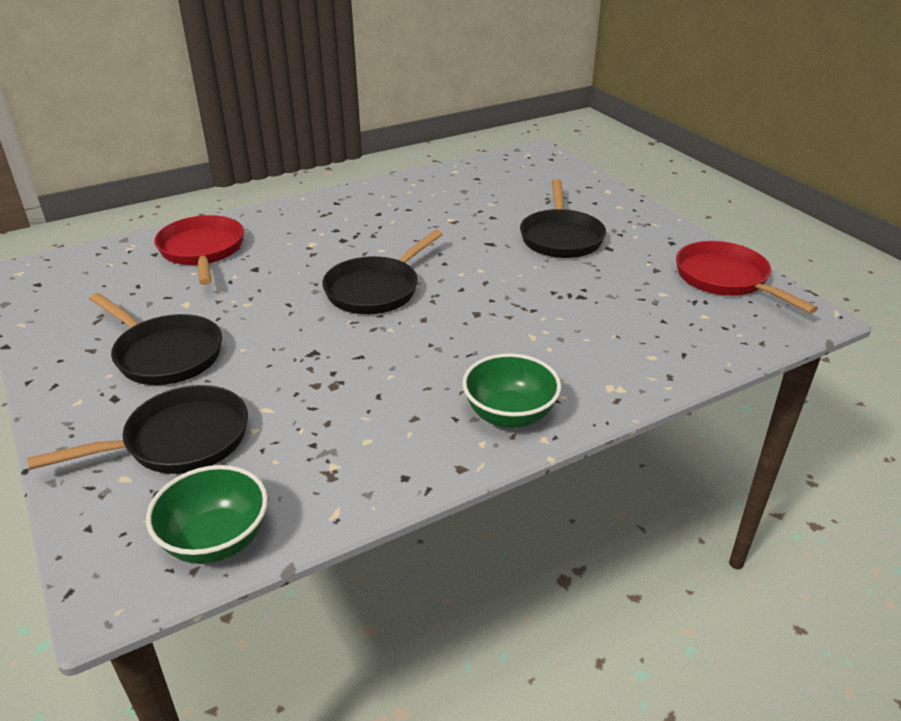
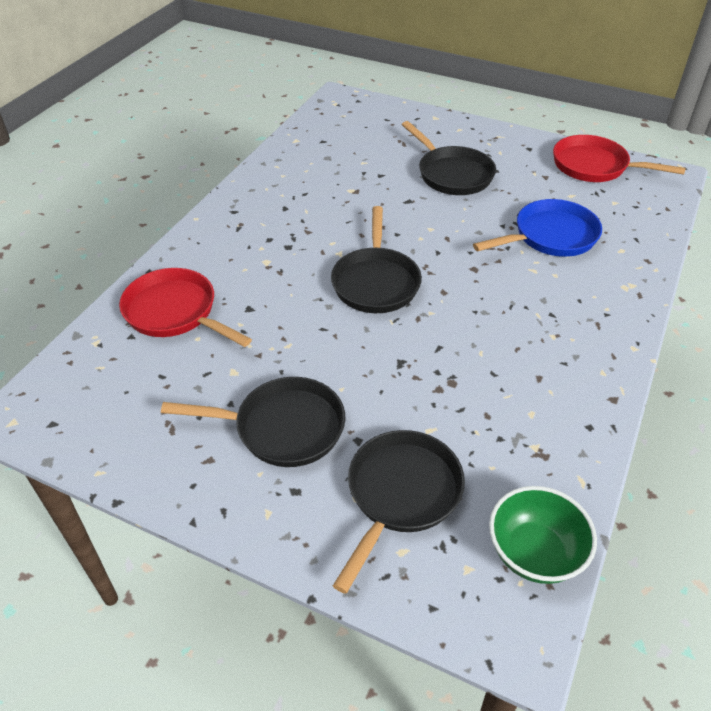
camera: 35 degrees left, 10 degrees up
green bowl [462,353,561,428] -> none
none -> blue pan [473,199,602,257]

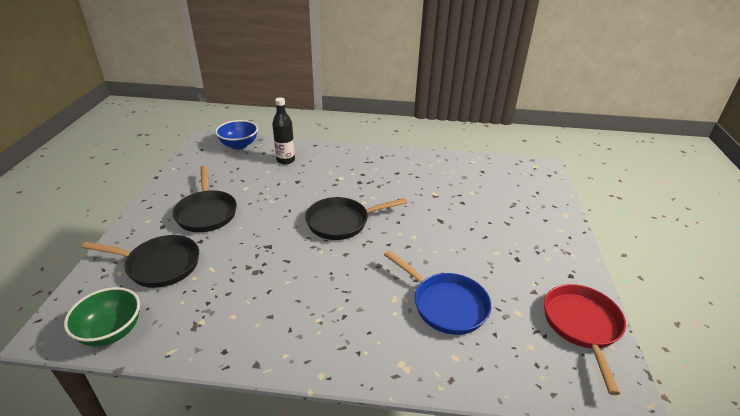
camera: 70 degrees right, 10 degrees down
red pan [119,268,252,347] -> black bottle [272,97,295,164]
black pan [402,121,496,195] -> none
none -> blue bowl [215,120,258,150]

